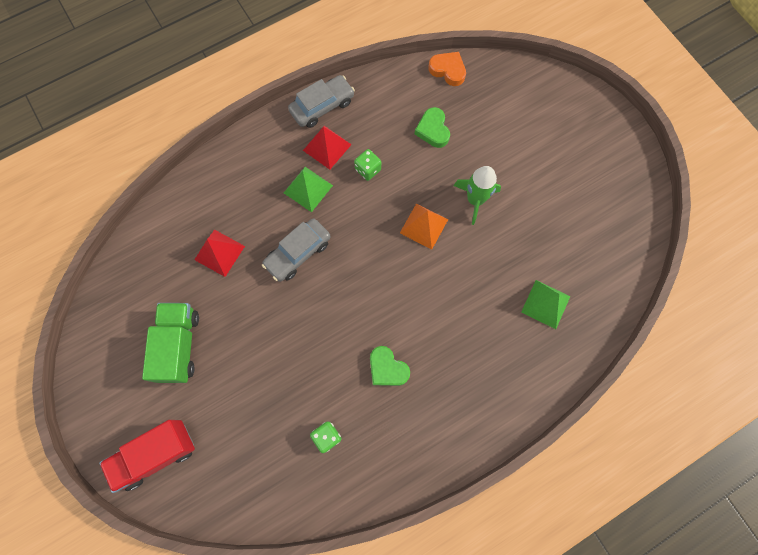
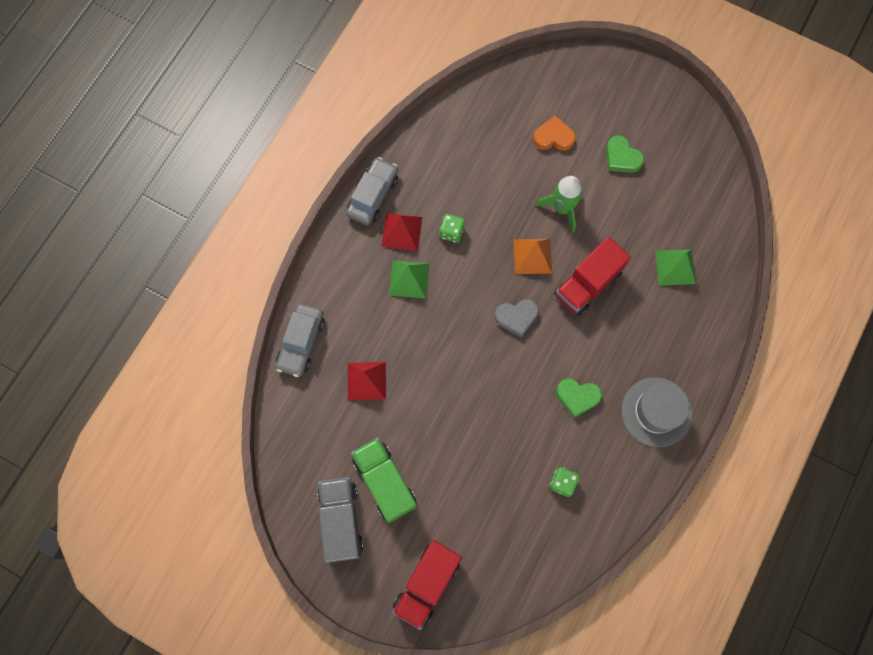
camera: 30 degrees left, 0 degrees up
grey car [262,218,331,282] -> grey car moved to [276,304,324,377]
green heart [415,107,450,148] -> green heart moved to [606,135,644,173]
orange heart [429,52,466,86] -> orange heart moved to [533,116,576,151]
none -> grey truck [318,477,364,563]
none -> grey heart [495,299,539,338]
none -> red truck [554,237,631,316]
none -> grey hat [621,377,692,447]

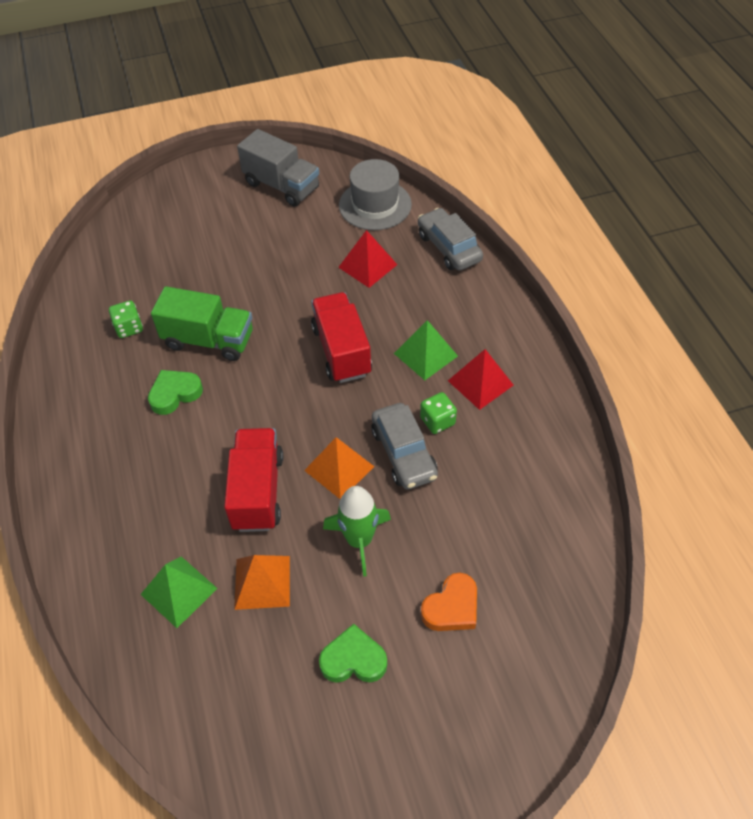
camera: 135 degrees right, 20 degrees down
grey car [346,157,398,225] -> grey car moved to [371,403,438,490]
green truck [351,438,417,523] -> green truck moved to [151,286,253,361]
red truck [392,540,462,630] -> red truck moved to [311,292,372,383]
grey heart [495,299,539,338] -> none
grey hat [621,377,692,447] -> grey hat moved to [339,159,412,230]
none -> orange pyramid [234,555,290,610]

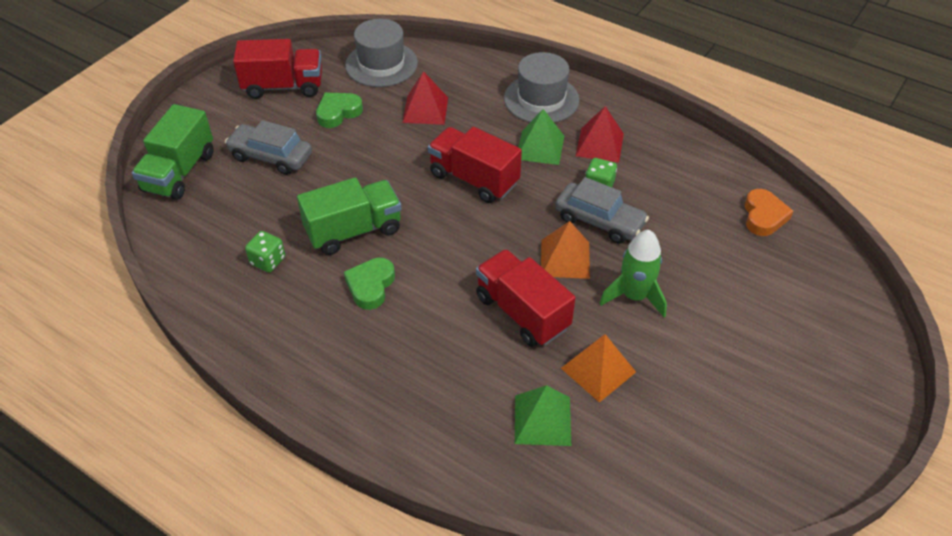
camera: 40 degrees left, 5 degrees down
grey truck [237,129,319,207] -> red truck [233,39,322,99]
green heart [319,624,387,683] -> green heart moved to [316,92,363,128]
grey car [418,208,483,271] -> grey car moved to [225,120,312,175]
orange heart [421,573,477,631] -> orange heart moved to [745,189,793,236]
none -> green truck [132,104,214,200]
none -> grey hat [504,52,579,123]

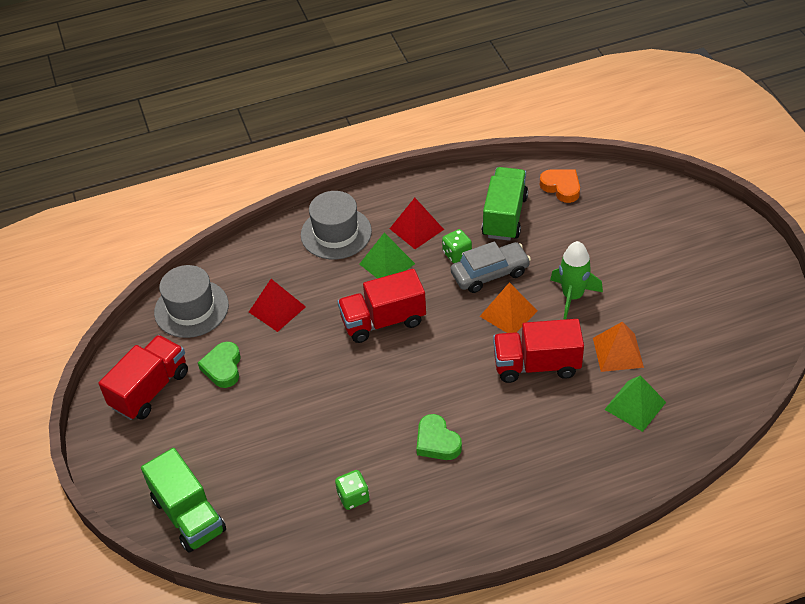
camera: 50 degrees left, 0 degrees up
grey car [225,120,312,175] -> none
green truck [297,177,402,255] -> green truck moved to [482,167,528,241]

